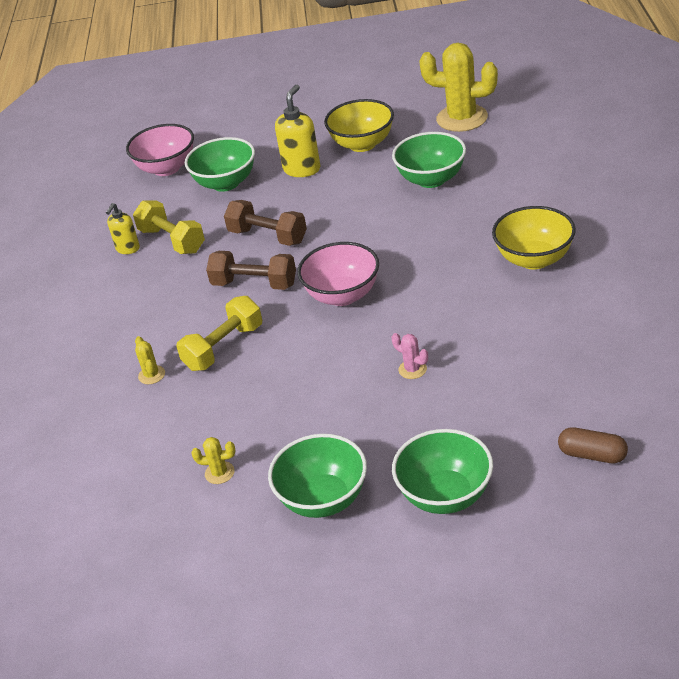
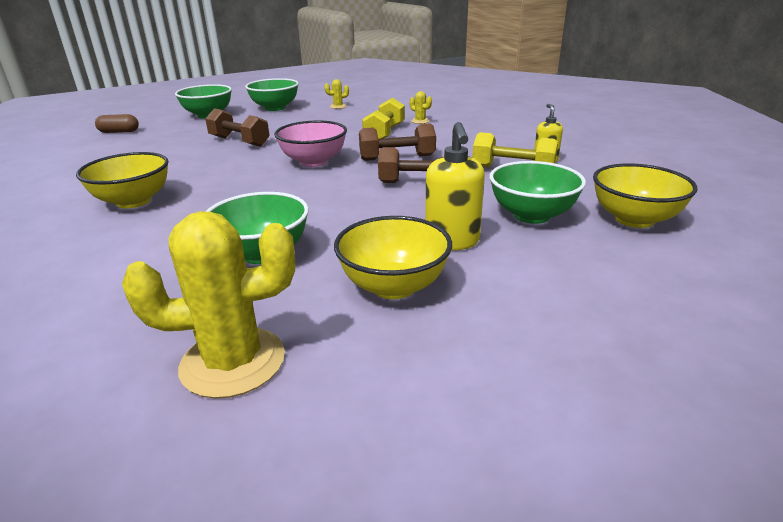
camera: 150 degrees right, 10 degrees down
pink bowl [126,124,194,176] -> yellow bowl [593,163,698,228]
pink cactus [392,333,428,379] -> brown dumbbell [205,108,270,147]

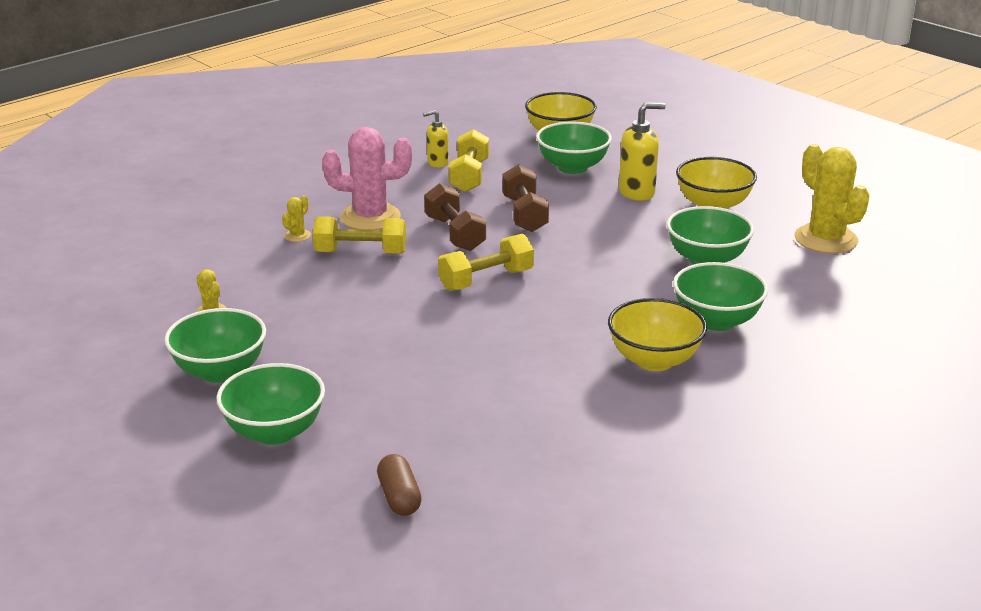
camera: 105 degrees left, 0 degrees up
brown dumbbell [205,108,270,147] -> none
pink bowl [274,120,347,167] -> yellow dumbbell [438,234,534,291]
none -> pink cactus [322,127,412,230]
none -> green bowl [673,262,768,331]

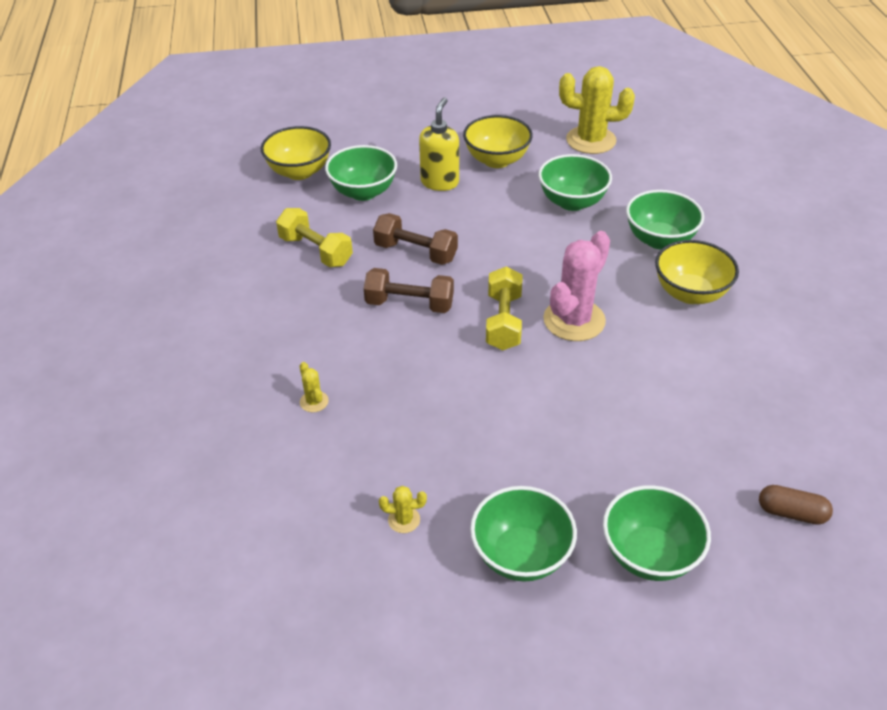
camera: 55 degrees left, 15 degrees up
yellow dumbbell [313,216,406,254] -> none
pink cactus [322,127,412,230] -> pink cactus moved to [543,231,610,341]
yellow soap dispenser [423,110,449,167] -> none

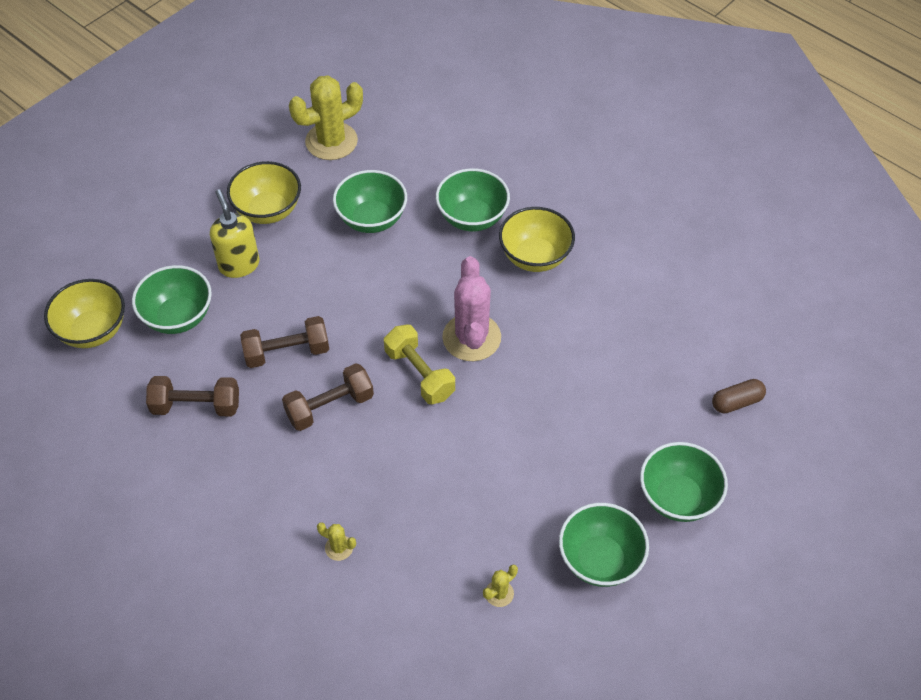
camera: 40 degrees left, 10 degrees up
yellow dumbbell [276,208,353,267] -> brown dumbbell [146,376,239,417]

